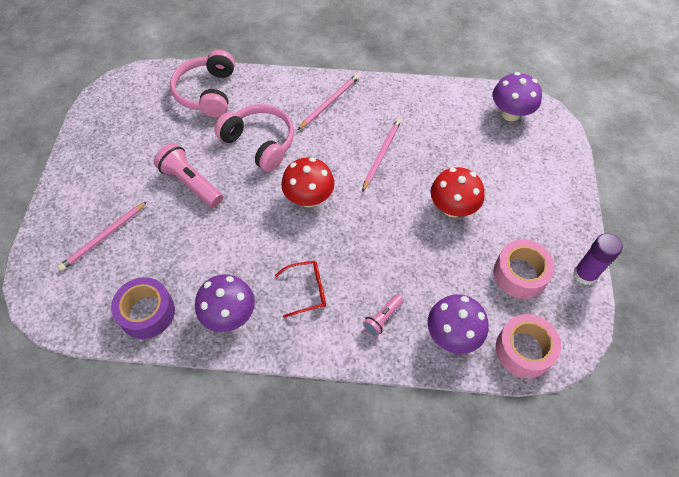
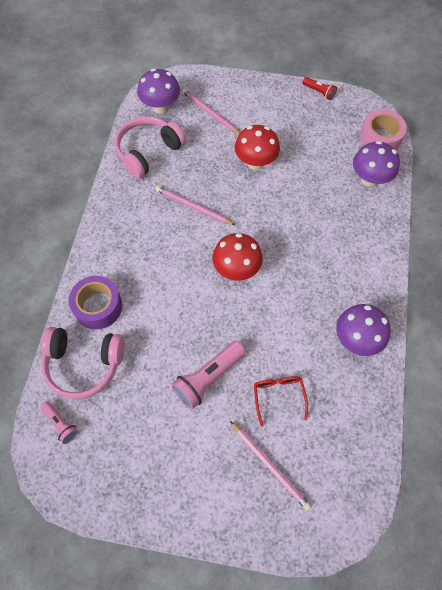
camera: 85 degrees left, 5 degrees up
purple tape [111,277,175,339] -> purple tape moved to [69,276,122,329]
pink headphones [214,104,294,172] -> pink headphones moved to [115,116,186,179]
red glasses [275,261,326,318] -> red glasses moved to [254,376,308,427]
pink pencil [298,74,359,130] -> pink pencil moved to [182,89,240,135]
pink flashlight [363,294,404,337] -> pink flashlight moved to [40,401,79,444]
pink tape [494,239,555,299] -> none
purple glue stick [573,233,623,285] -> red flashlight [302,77,337,100]

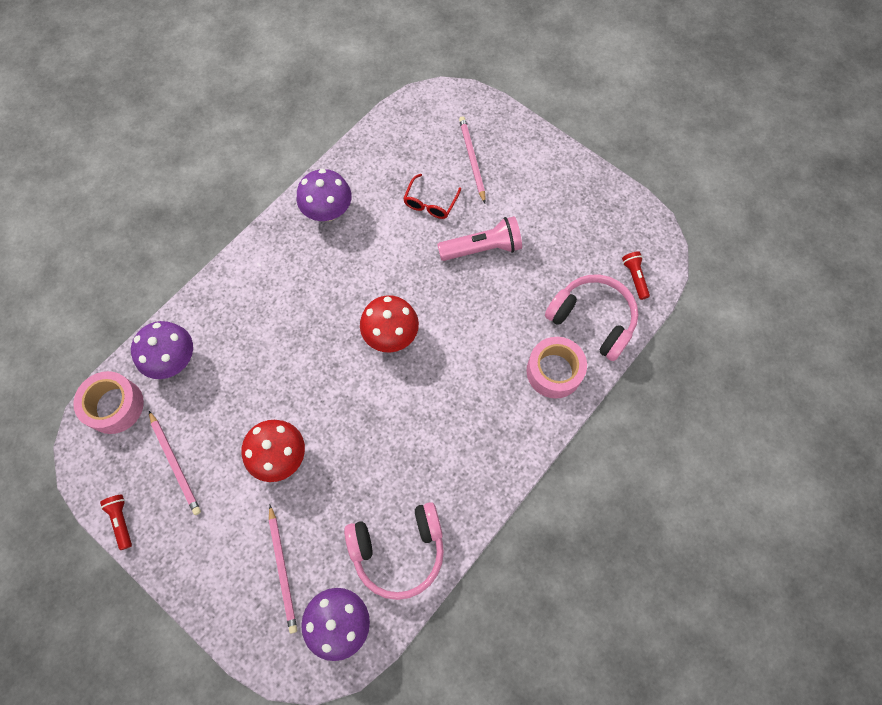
camera: 150 degrees left, 5 degrees up
pink flashlight [40,401,79,444] -> red flashlight [622,251,650,300]
purple tape [69,276,122,329] -> pink tape [526,337,587,399]
pink pencil [155,186,235,225] -> pink pencil moved to [149,411,201,515]

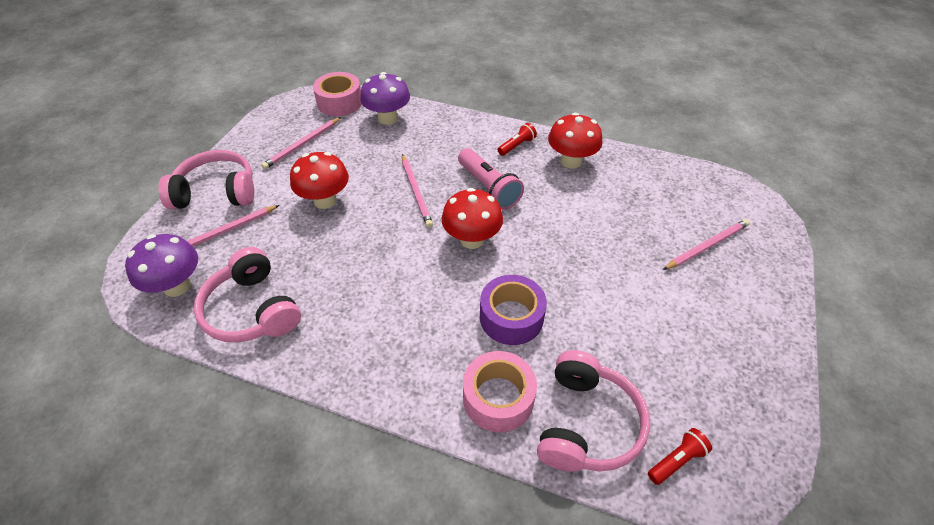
camera: 70 degrees right, 20 degrees down
red flashlight [100,494,132,550] -> red flashlight moved to [498,123,537,156]
purple mushroom [297,169,352,221] -> red mushroom [548,113,603,168]
red glasses [403,174,461,219] -> none
pink flashlight [437,216,522,261] -> pink flashlight moved to [458,148,524,210]
none -> pink headphones [158,150,254,209]
none -> pink pencil [402,154,433,228]
none -> purple tape [480,275,547,345]

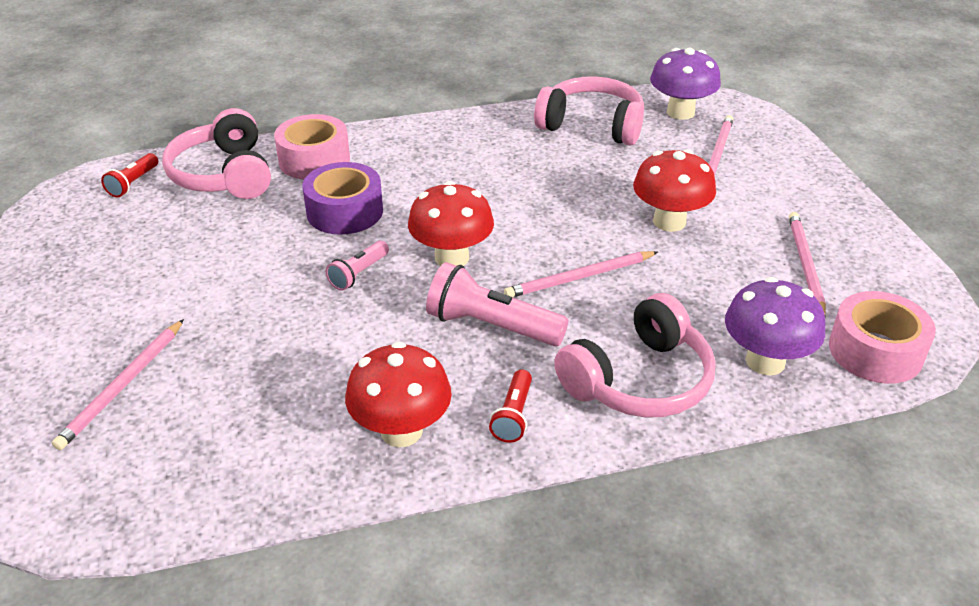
camera: 145 degrees right, 10 degrees down
pink headphones [158,150,254,209] -> pink headphones moved to [554,293,715,418]
pink pencil [402,154,433,228] -> pink pencil turned 60 degrees counterclockwise [504,251,658,297]
none -> pink flashlight [326,241,389,291]

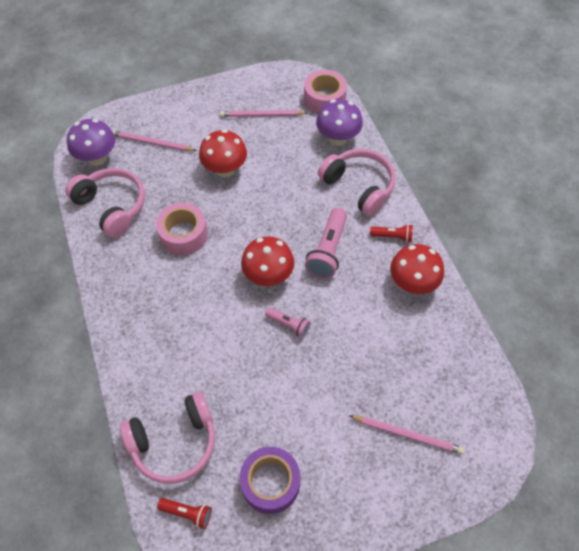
camera: 95 degrees left, 20 degrees up
pink tape [274,114,350,179] -> pink tape moved to [156,203,208,255]
purple tape [302,162,383,235] -> purple tape moved to [240,447,300,514]
pink pencil [504,251,658,297] -> none
pink headphones [534,76,644,146] -> pink headphones turned 120 degrees clockwise [65,168,145,238]

